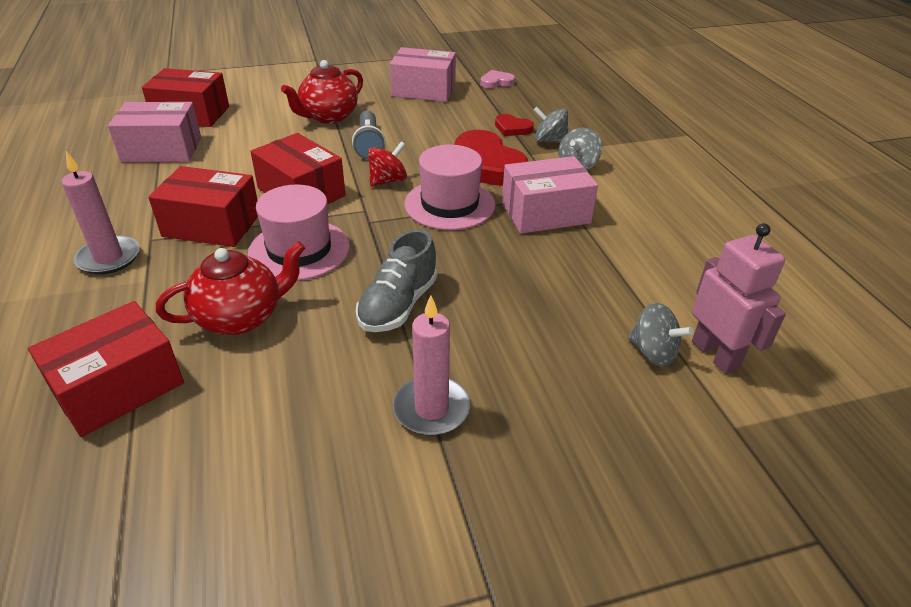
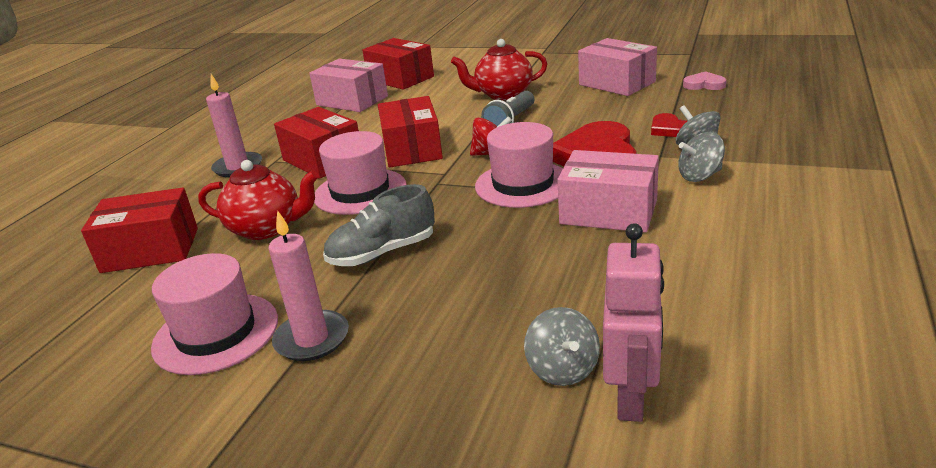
camera: 40 degrees right, 10 degrees down
none -> pink hat [151,253,278,375]

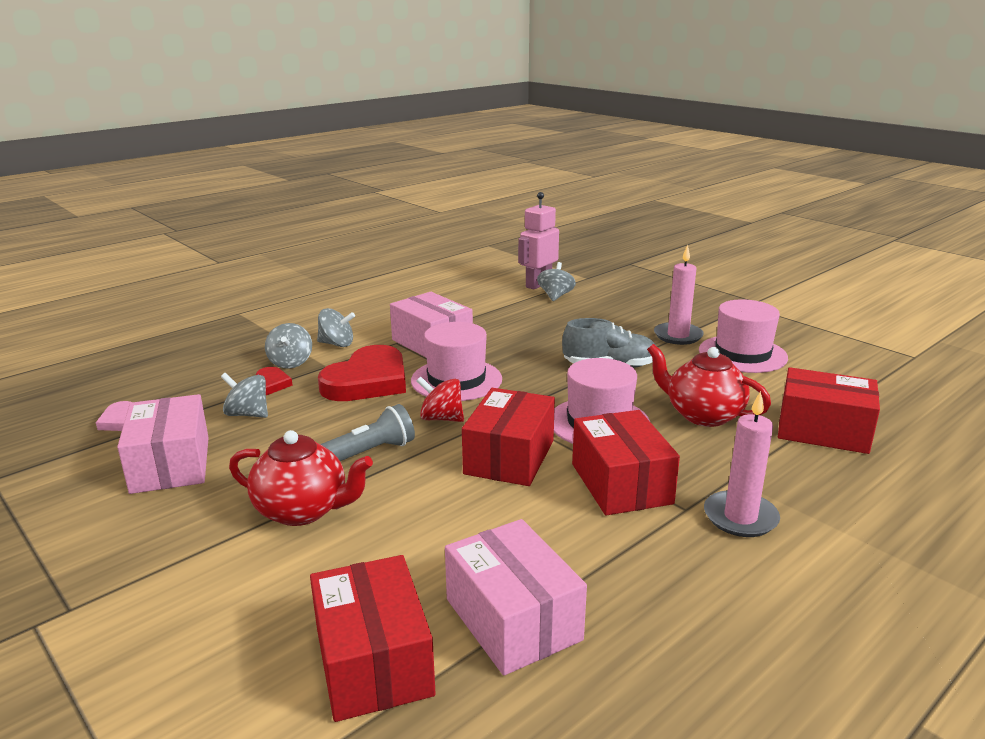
camera: 155 degrees left, 5 degrees down
none -> grey spinning top [221,373,268,418]

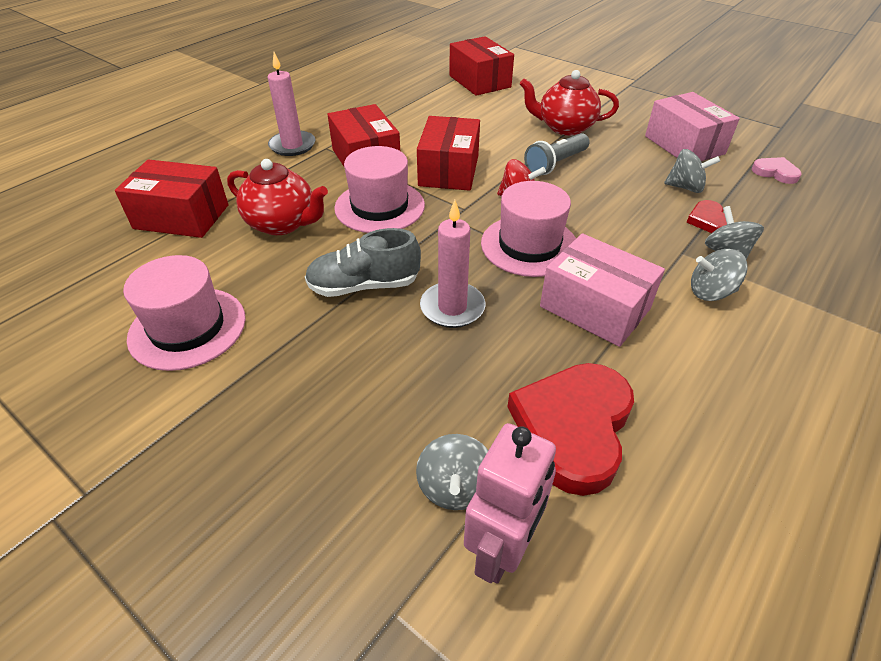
camera: 170 degrees right, 20 degrees up
red heart [318,345,406,401] -> red heart moved to [507,363,634,496]
pink box [445,519,587,676] -> none
pink candle [654,245,704,345] -> pink candle moved to [420,200,485,328]

